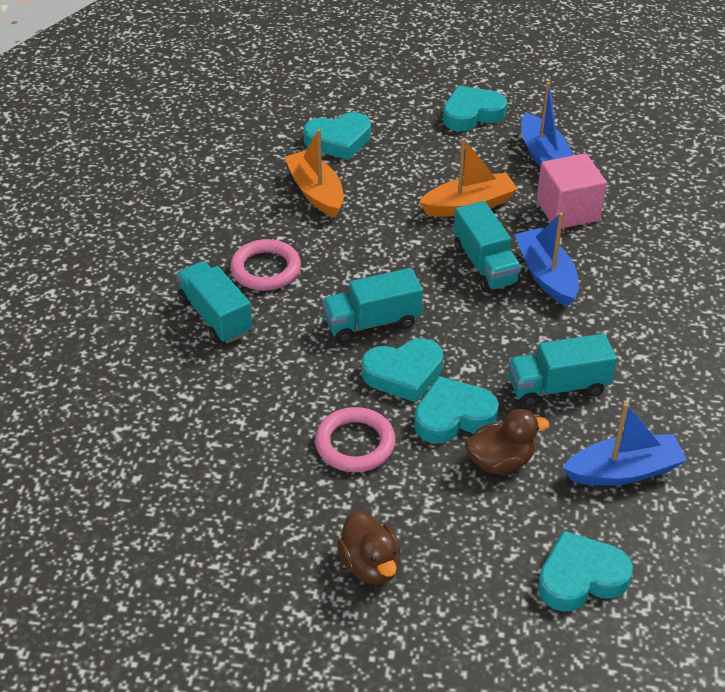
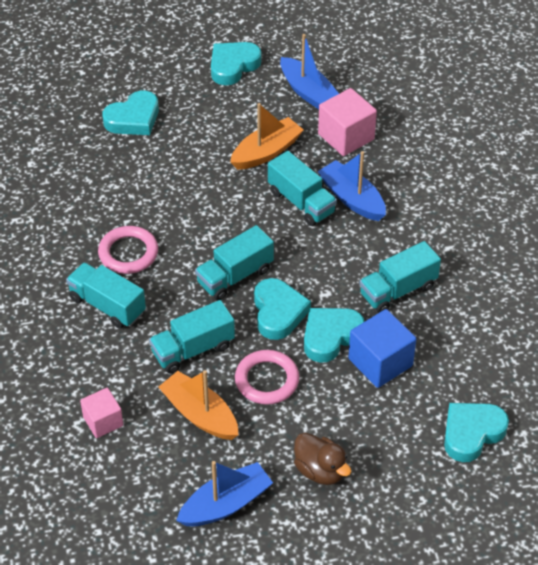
camera: 20 degrees left, 5 degrees up
orange boat [285,129,344,218] -> orange boat moved to [158,370,238,440]
turquoise heart [362,338,443,402] -> turquoise heart turned 60 degrees counterclockwise [254,278,311,340]
brown duck [465,409,549,474] -> blue cube [348,309,416,388]
blue boat [563,402,687,486] -> blue boat moved to [176,461,273,526]
none -> pink cube [80,388,123,438]
none -> turquoise truck [149,300,235,373]

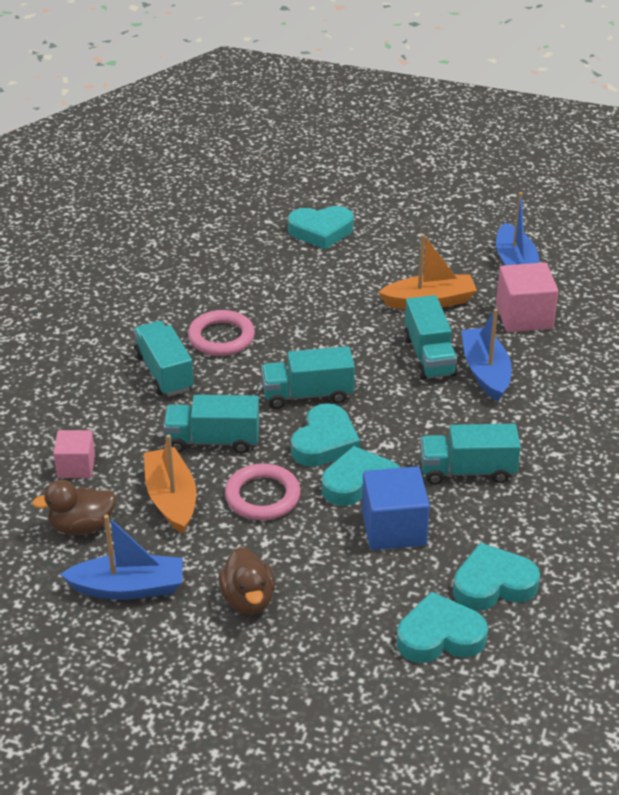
camera: 30 degrees right, 10 degrees down
turquoise heart [211,42,262,85] -> turquoise heart moved to [453,543,540,611]
none -> brown duck [32,480,116,535]

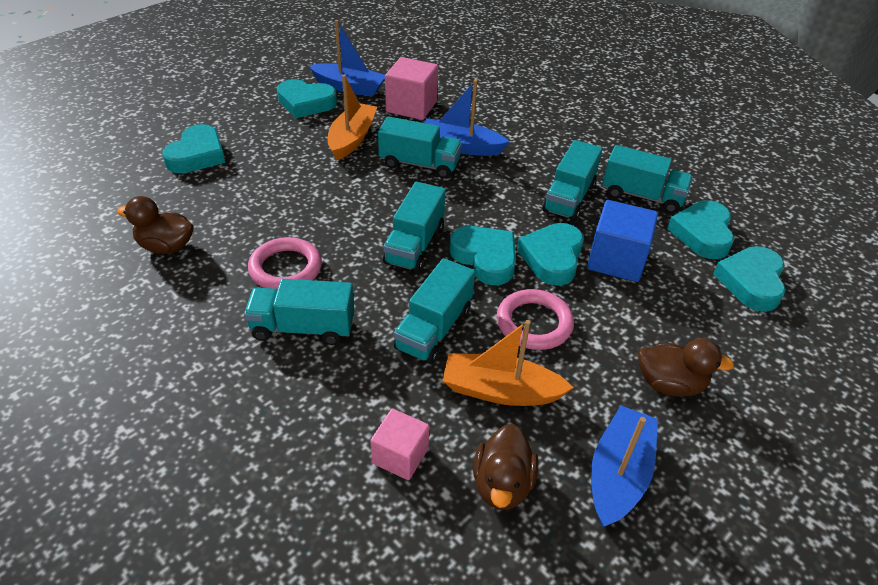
camera: 65 degrees left, 5 degrees up
none -> brown duck [117,196,194,254]
none -> turquoise heart [277,79,337,118]
none -> turquoise truck [602,145,693,213]

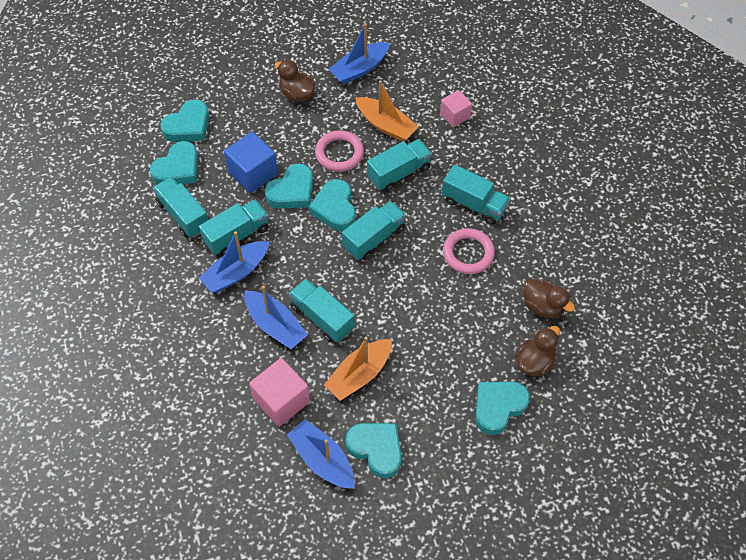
camera: 150 degrees left, 15 degrees up
brown duck [473,424,538,510] -> brown duck moved to [515,326,560,376]
none -> blue boat [199,231,269,293]

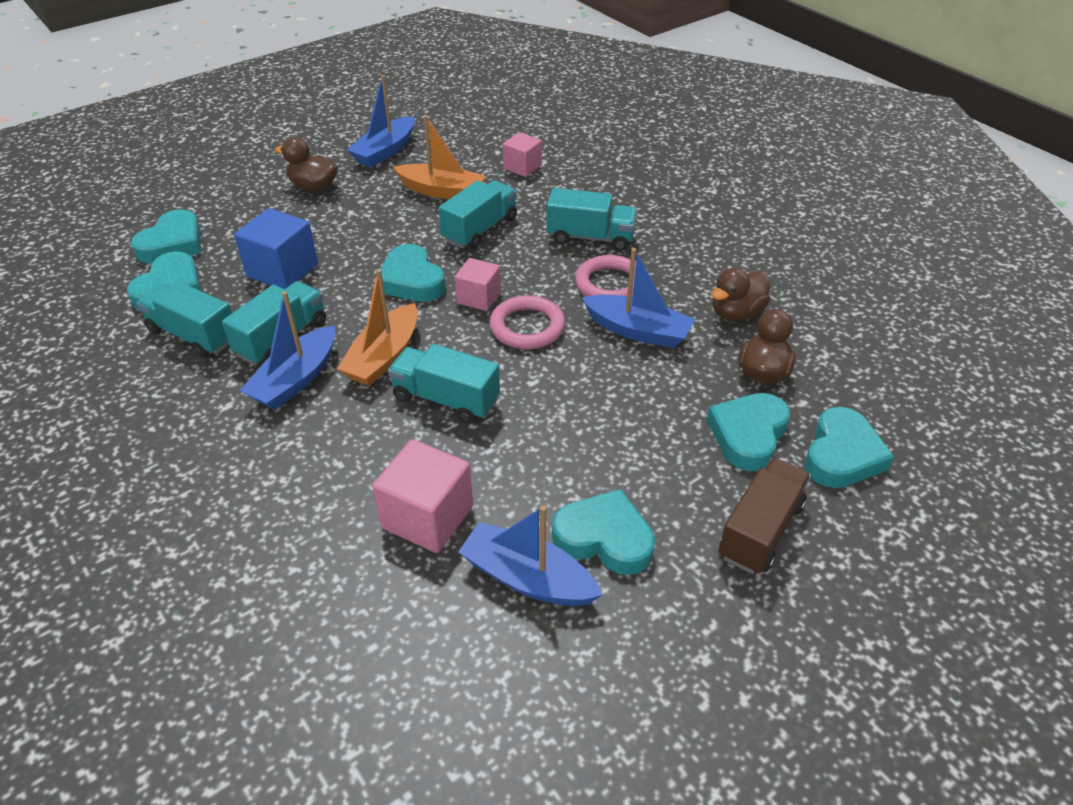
camera: 20 degrees left, 15 degrees down
blue boat [244,285,308,349] -> blue boat moved to [582,248,695,348]
turquoise heart [265,164,313,209] -> turquoise heart moved to [805,407,894,488]
pink ring [315,130,364,172] -> pink ring moved to [490,295,565,349]
orange boat [324,337,392,401] -> orange boat moved to [337,269,418,386]
turquoise truck [342,201,406,260] -> pink cube [455,258,501,311]
brown duck [524,279,575,318] -> brown duck turned 120 degrees clockwise [712,268,770,321]
none -> brown truck [718,458,811,574]

